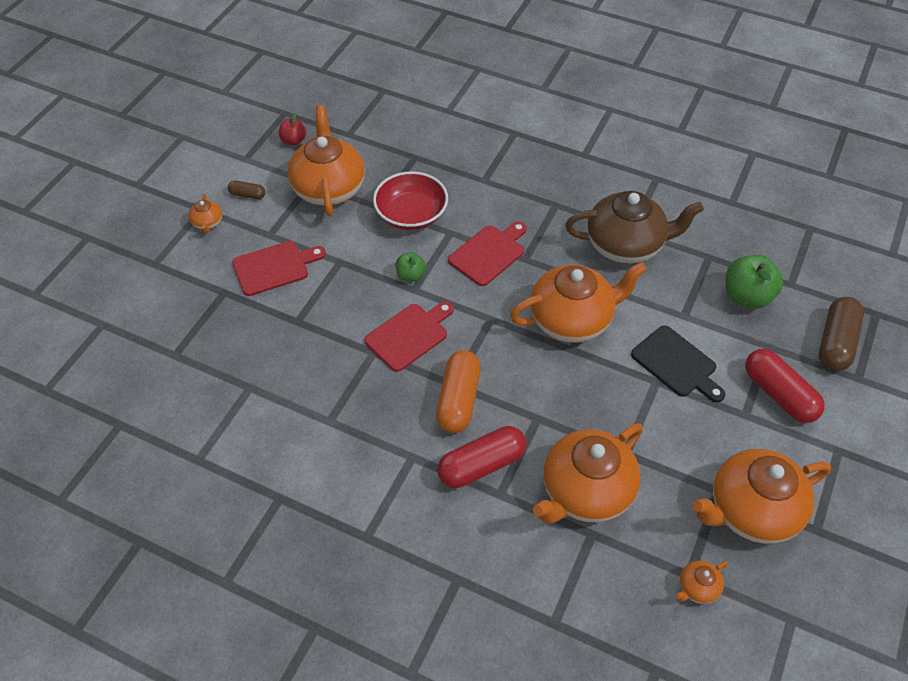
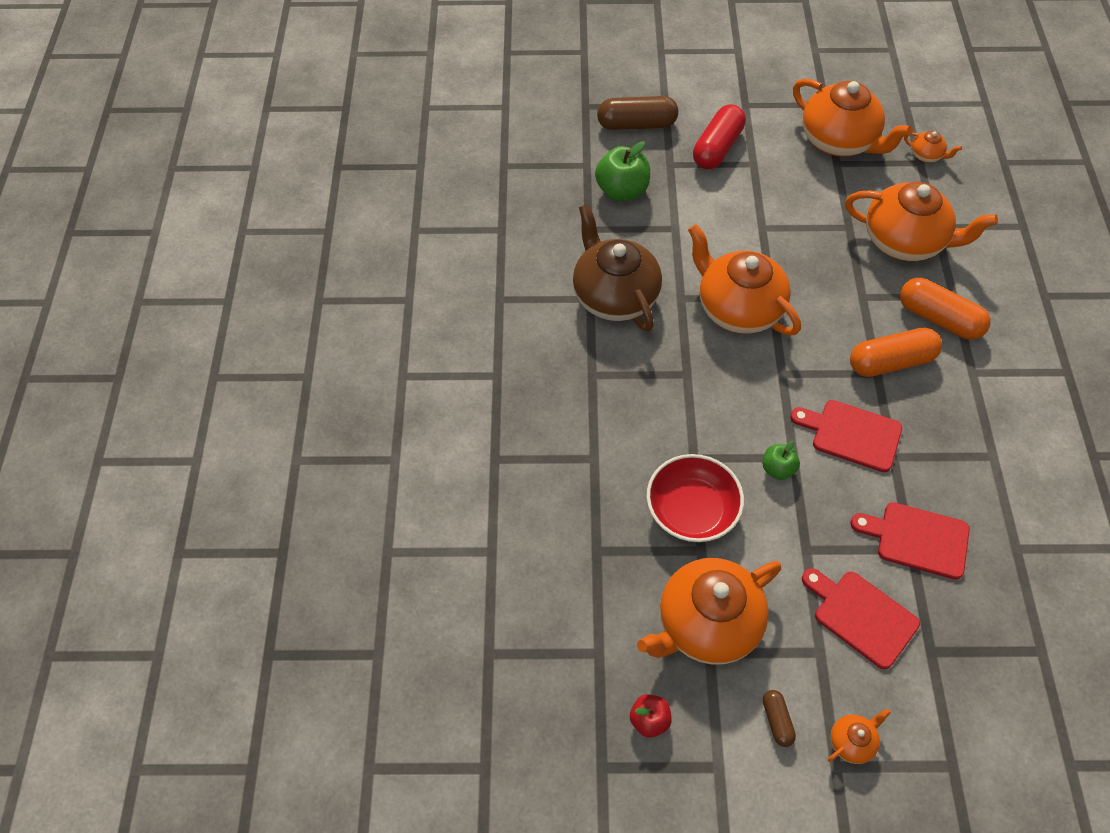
camera: 115 degrees left, 5 degrees up
red capsule [438,426,527,488] -> orange capsule [900,278,991,340]
red cutting board [448,221,527,286] -> red cutting board moved to [851,502,970,580]
black cutting board [631,325,725,402] -> none

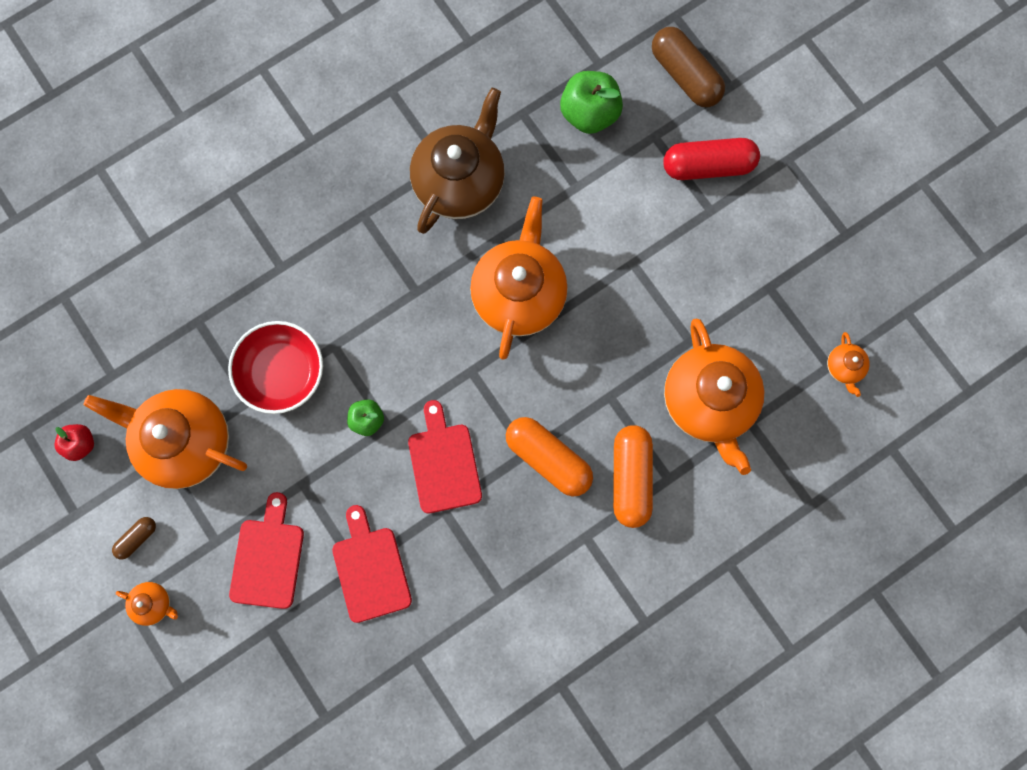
camera: 55 degrees right, 20 degrees up
orange teapot [793,79,913,156] -> none

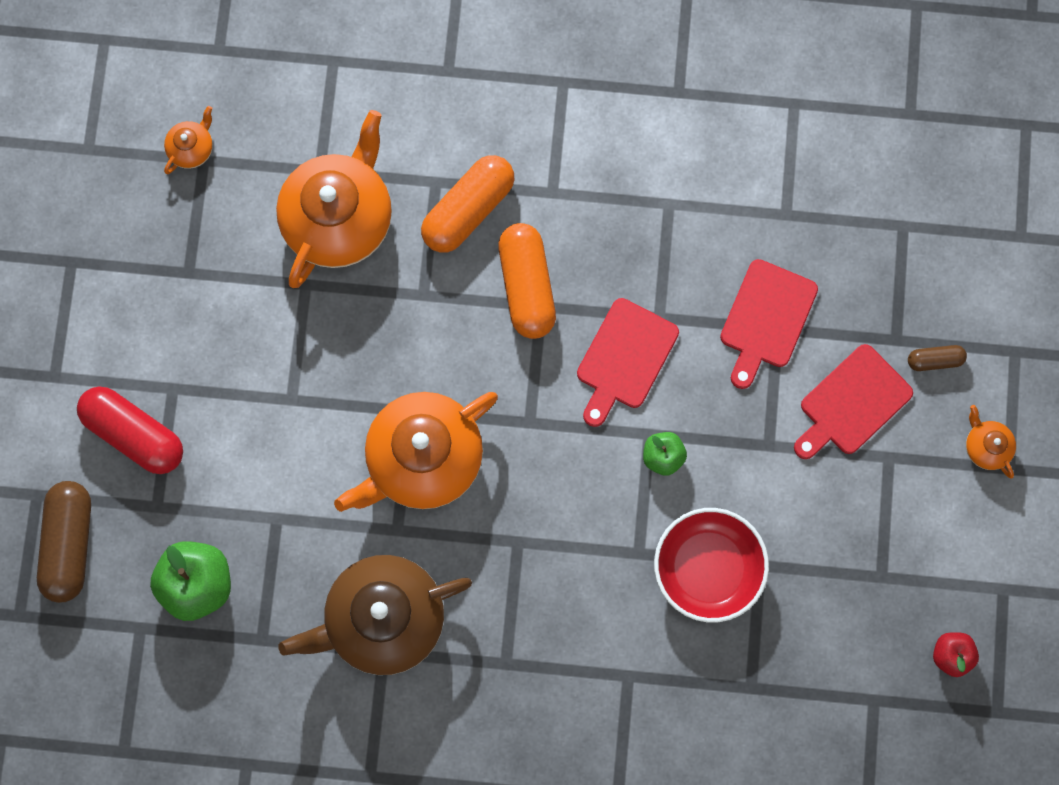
camera: 140 degrees left, 0 degrees up
orange teapot [84,389,247,489] -> none
brown capsule [112,517,156,560] -> brown capsule moved to [908,345,967,371]

